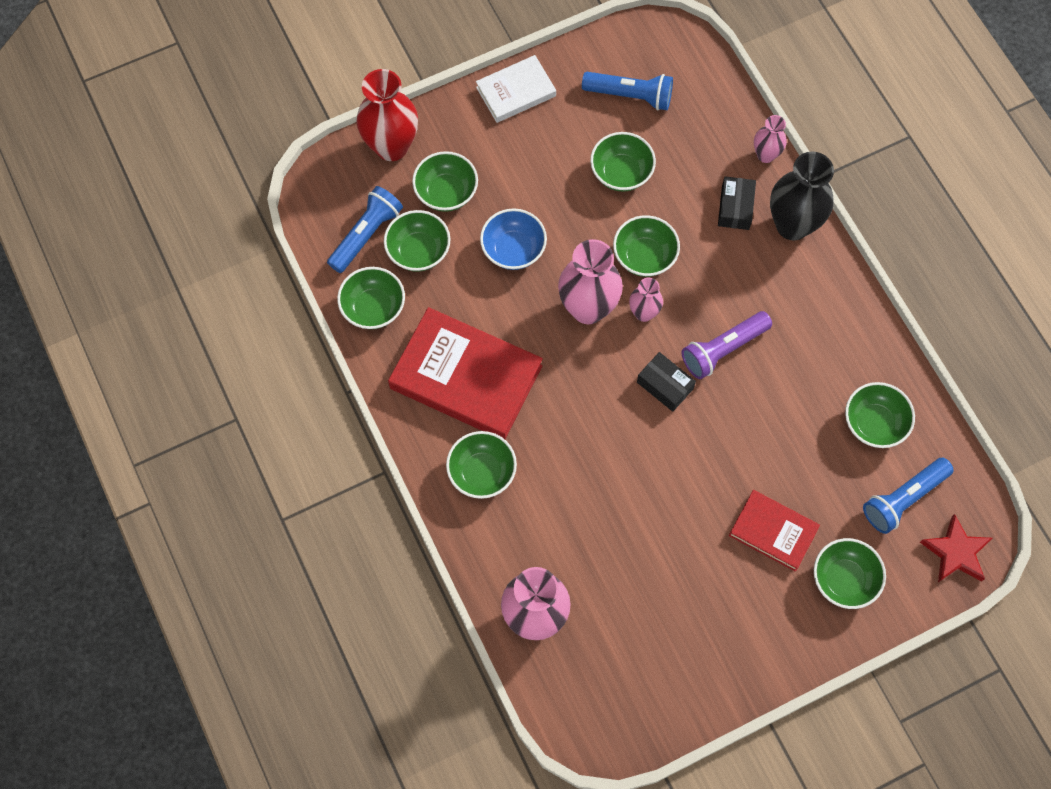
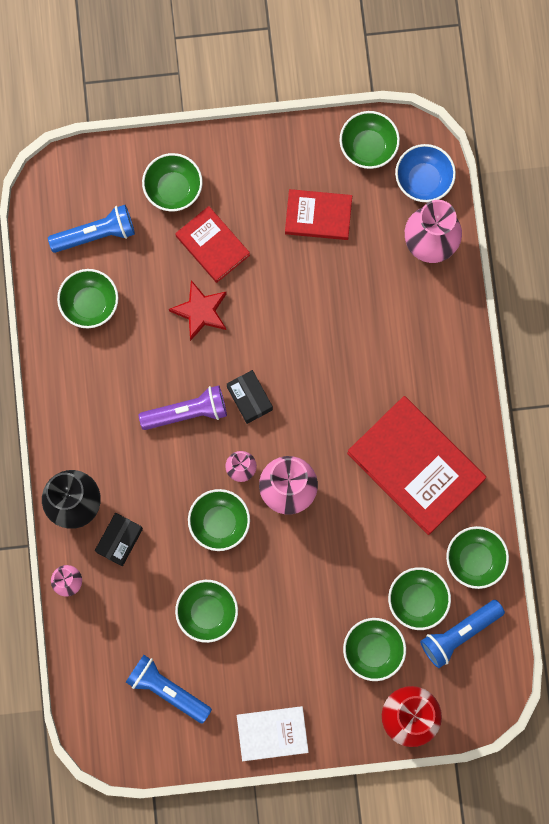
camera: 160 degrees left, 10 degrees up
green bowl [446,431,517,499] -> green bowl moved to [340,111,400,169]
blue bowl [480,208,547,270] -> blue bowl moved to [395,144,456,202]
red star [920,514,992,582] -> red star moved to [169,280,227,341]
none -> red book [285,189,352,240]

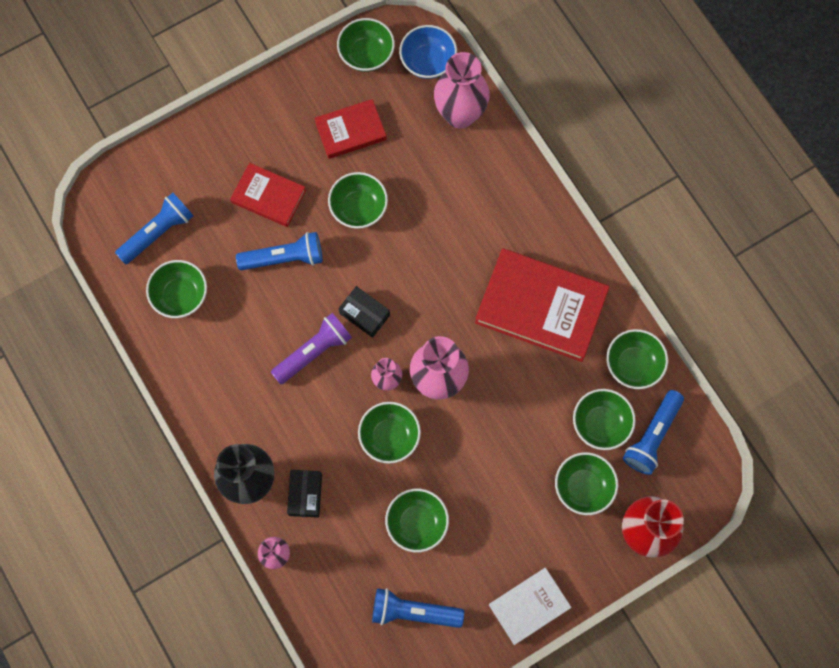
camera: 25 degrees left, 5 degrees down
green bowl [142,153,203,212] -> green bowl moved to [328,172,388,229]
red star [169,280,227,341] -> blue flashlight [236,232,322,271]

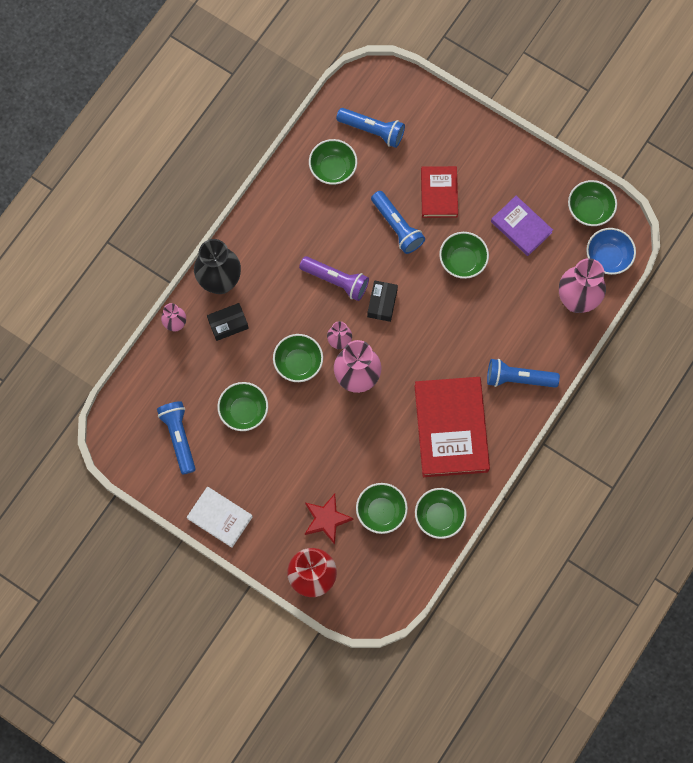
camera: 65 degrees right, 0 degrees up
red book [314,99,387,159] -> purple book [491,196,553,256]
green bowl [555,452,618,515] -> red star [305,494,354,545]
blue flashlight [623,390,684,475] -> blue flashlight moved to [487,359,560,388]

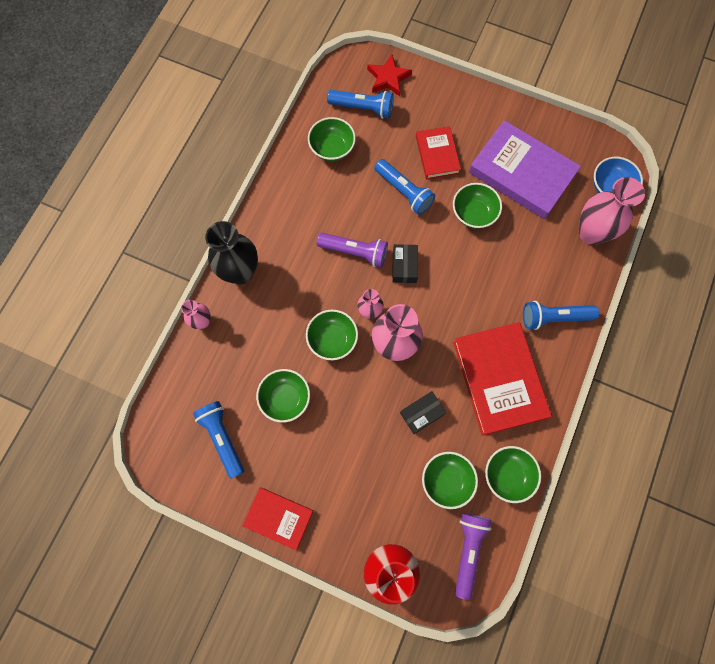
camera: 10 degrees left, 0 degrees up
white book [187,487,253,548] -> red book [243,487,313,550]
black box [207,303,249,341] -> black box moved to [400,391,446,434]
red star [305,494,354,545] -> red star moved to [367,54,412,96]
purple book [491,196,553,256] -> purple book [469,120,581,219], size x1.78
green bowl [568,180,617,226] -> none
none -> purple flashlight [455,513,492,600]

